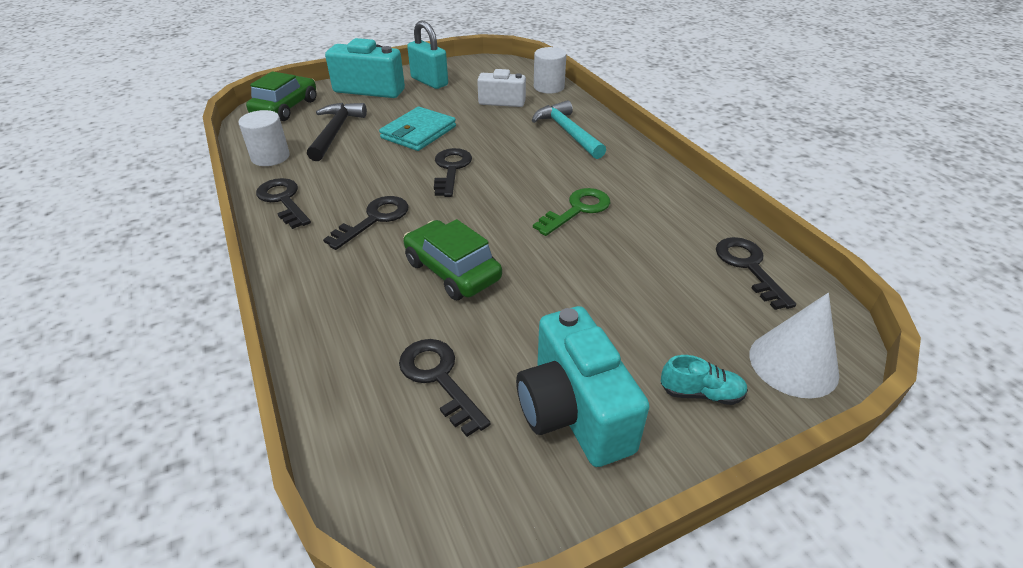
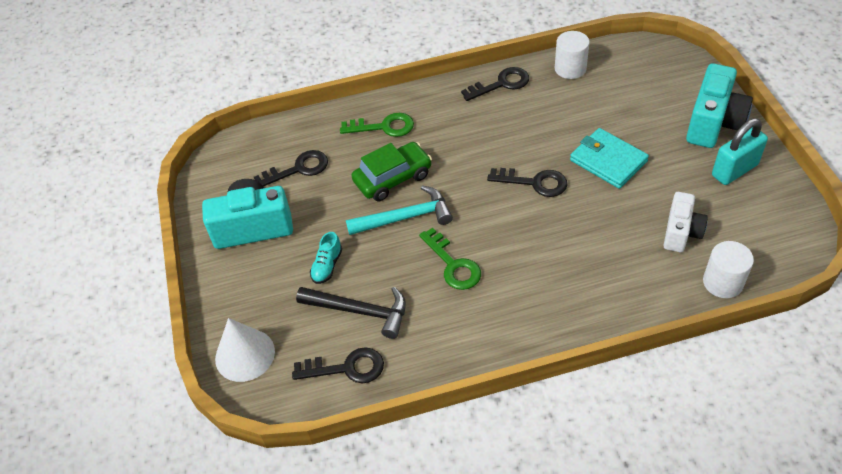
camera: 105 degrees right, 10 degrees up
green car [246,71,317,121] -> none
black hammer [307,103,367,161] -> black hammer moved to [296,287,406,339]
black key [323,196,408,250] -> none
turquoise hammer [532,100,606,159] -> turquoise hammer moved to [346,185,453,235]
turquoise shoe [661,355,748,405] -> turquoise shoe moved to [310,232,342,284]
none -> green key [340,113,414,137]

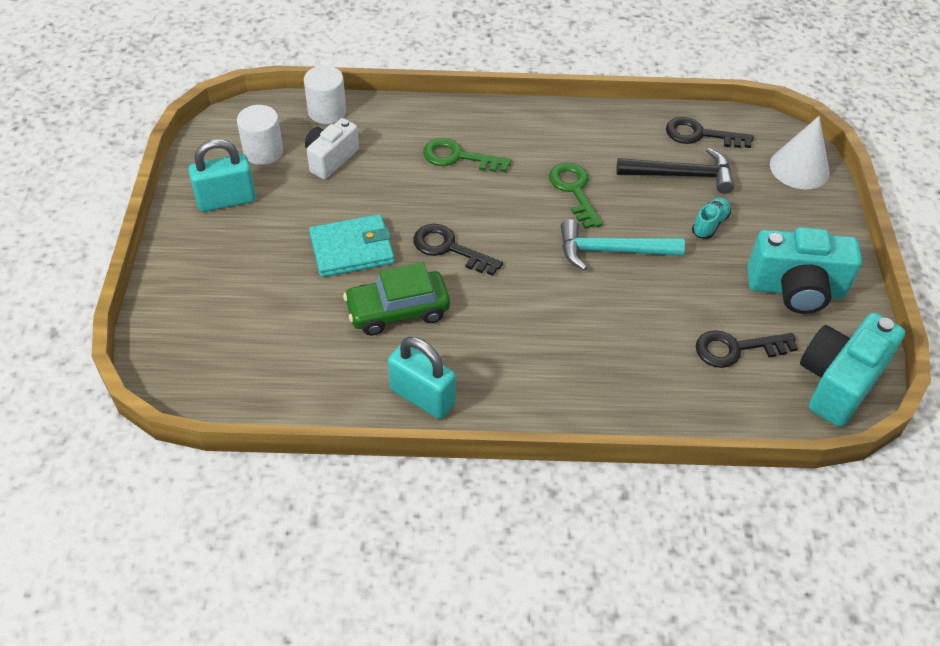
camera: 170 degrees left, 0 degrees up
black hammer [296,287,406,339] -> black hammer turned 150 degrees clockwise [616,148,734,194]
green key [340,113,414,137] -> green key moved to [423,138,512,172]
green car [351,142,432,201] -> green car moved to [343,263,450,336]
black key [461,67,529,101] -> turquoise padlock [388,337,456,419]
white cylinder [555,31,590,79] -> white cylinder moved to [237,105,283,165]
turquoise wallet [570,128,649,189] -> turquoise wallet turned 75 degrees counterclockwise [309,214,394,277]
turquoise camera [686,63,753,148] -> turquoise camera moved to [800,313,905,427]

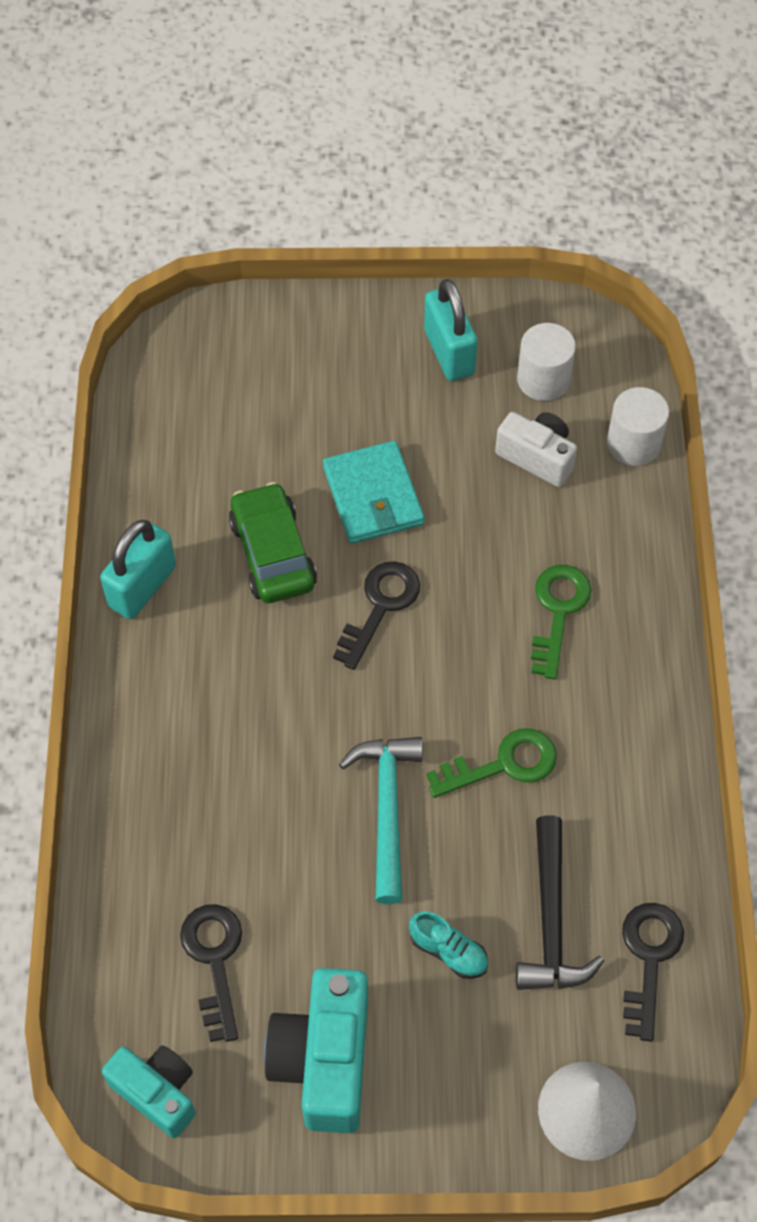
camera: 90 degrees right, 10 degrees up
turquoise camera [800,313,905,427] -> turquoise camera [102,1045,196,1138], size x0.64

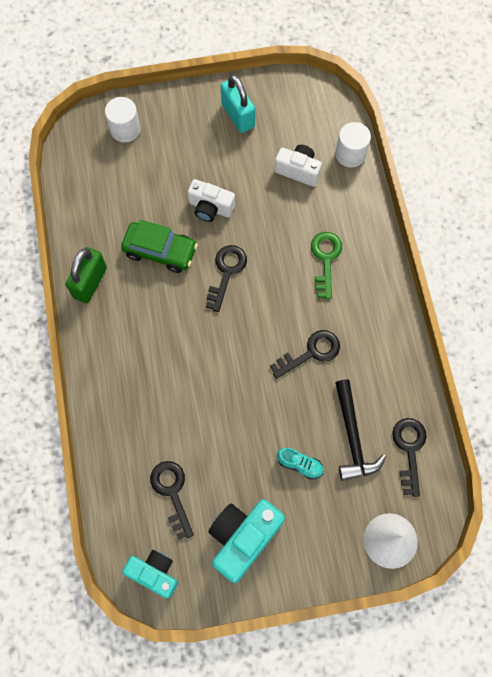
camera: 10 degrees left, 10 degrees up
turquoise padlock [100,520,176,619] -> green padlock [66,247,107,303]
green car [229,482,317,603] -> green car turned 135 degrees clockwise [121,220,198,273]
turquoise camera [264,968,368,1133] -> turquoise camera turned 45 degrees clockwise [208,499,285,583]
turquoise wallet [323,441,424,544] -> white camera [188,179,235,222]
turquoise hammer [339,737,423,904] -> none
green key [426,728,557,798] -> black key [270,330,340,379]
white cylinder [517,323,576,401] -> white cylinder moved to [105,97,141,142]

